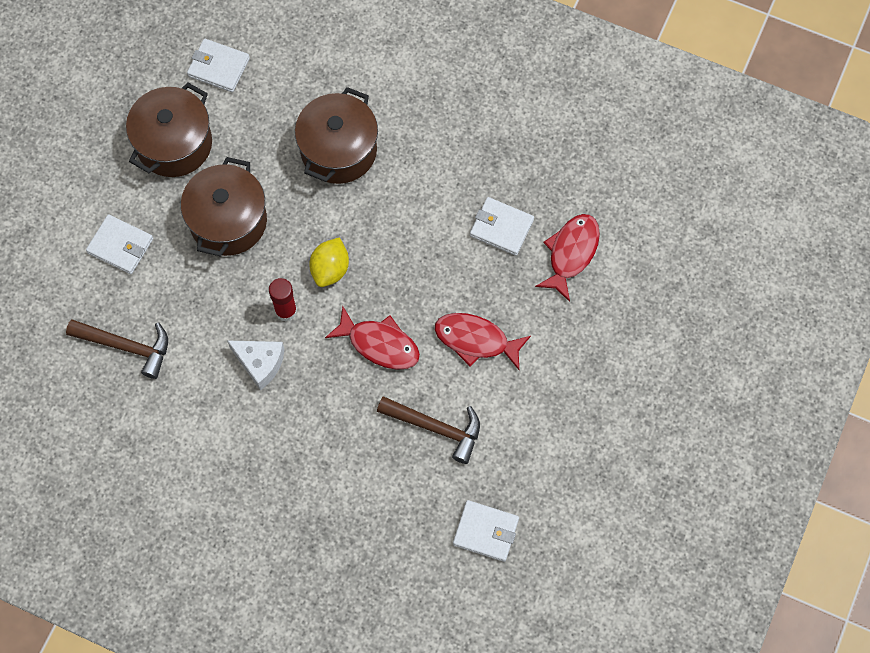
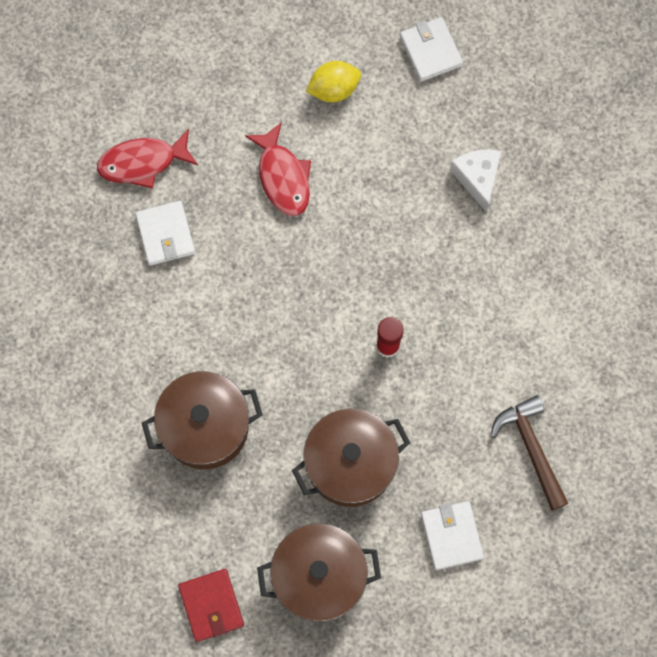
camera: 130 degrees left, 5 degrees up
white wallet [187,39,250,92] -> red wallet [178,569,244,642]
white cheese [227,340,285,390] -> white cheese moved to [450,150,501,212]
yellow lemon [309,237,349,287] -> yellow lemon moved to [306,61,361,102]
red fish [325,306,420,370] -> none
brown hammer [377,396,480,464] -> none

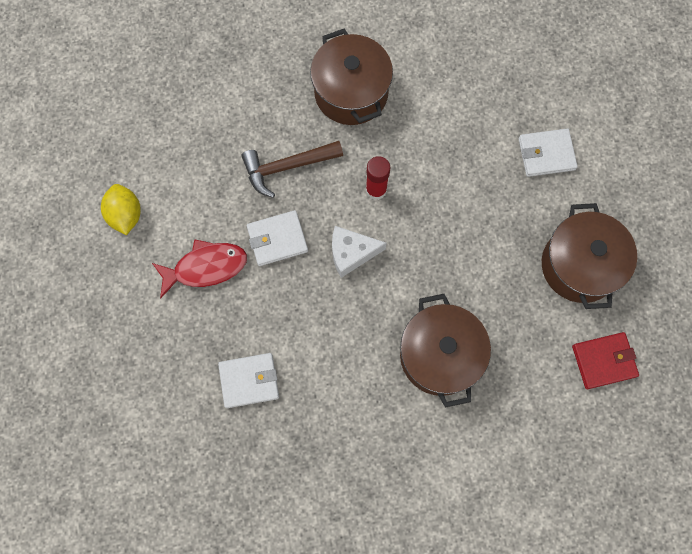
camera: 85 degrees left, 0 degrees up
red fish [97,129,198,189] -> none
brown pot [292,409,410,507] -> brown pot moved to [310,29,393,125]
white wallet [400,17,463,82] -> white wallet moved to [247,210,308,266]
white cheese [450,150,501,212] -> white cheese moved to [332,226,387,278]
brown hammer [491,395,569,511] -> brown hammer moved to [242,141,343,198]

